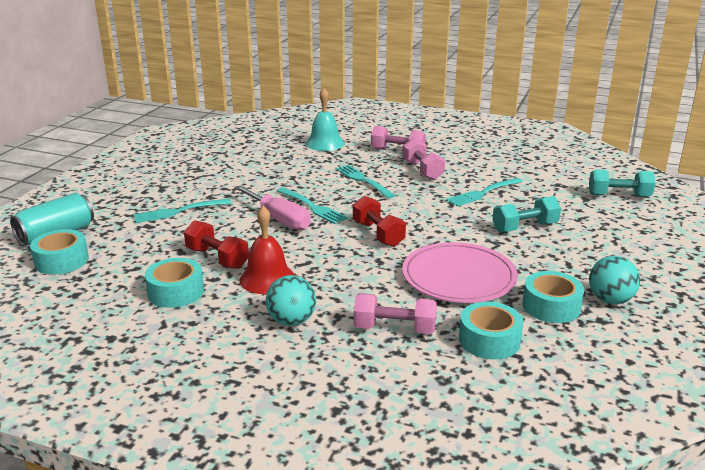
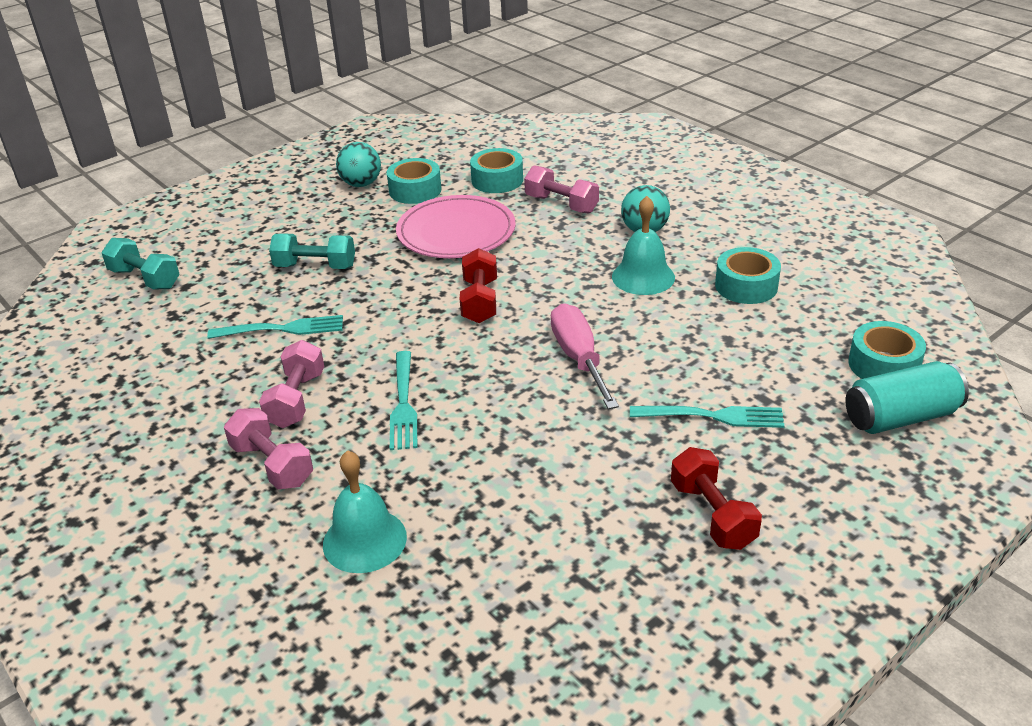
camera: 150 degrees left, 10 degrees up
red dumbbell [184,220,249,269] -> red dumbbell moved to [671,447,762,550]
red bell [240,206,295,294] -> turquoise bell [612,196,675,295]
turquoise fork [277,187,348,224] -> none

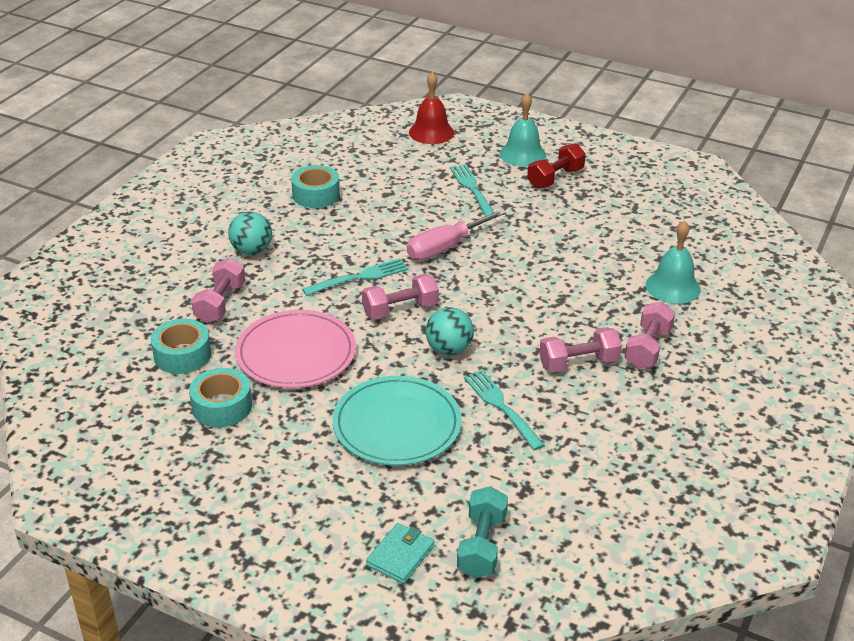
camera: 115 degrees left, 0 degrees up
turquoise dumbbell [269,233,355,269] -> turquoise plate [332,376,462,466]
turquoise ball [336,142,381,187] -> turquoise ball moved to [426,307,474,355]
turquoise fork [390,351,418,450] -> turquoise fork moved to [302,258,408,296]
red dumbbell [460,248,497,323] -> pink dumbbell [362,274,439,319]
turquoise bell [612,196,675,295] -> turquoise bell moved to [500,93,546,167]
turquoise can [845,361,969,434] -> red bell [409,72,454,144]
turquoise tape [848,321,926,379] -> none
none -> turquoise wallet [366,523,435,584]

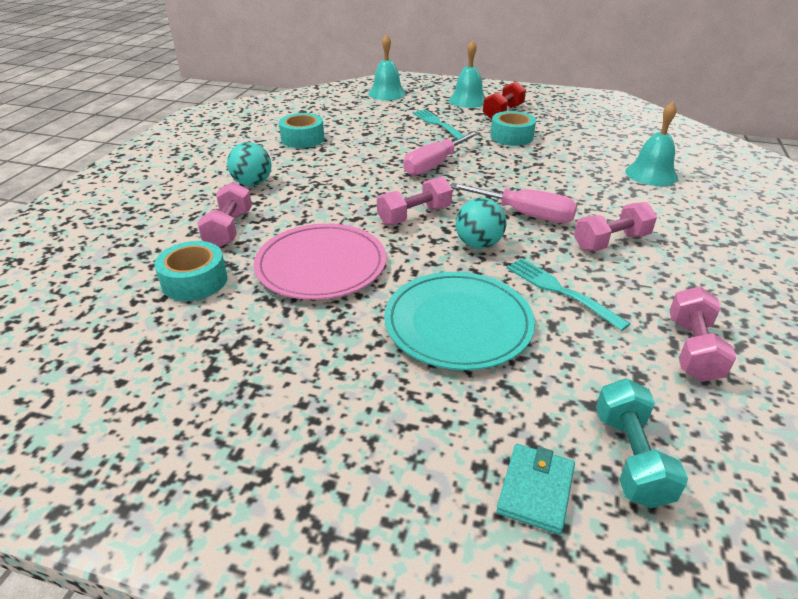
camera: 10 degrees left, 0 degrees up
turquoise tape [189,368,252,427] -> turquoise tape moved to [490,111,536,146]
turquoise fork [302,258,408,296] -> none
red bell [409,72,454,144] -> turquoise bell [368,34,406,100]
pink dumbbell [624,302,675,369] -> pink dumbbell moved to [669,287,736,382]
none -> pink screwdriver [450,183,577,223]

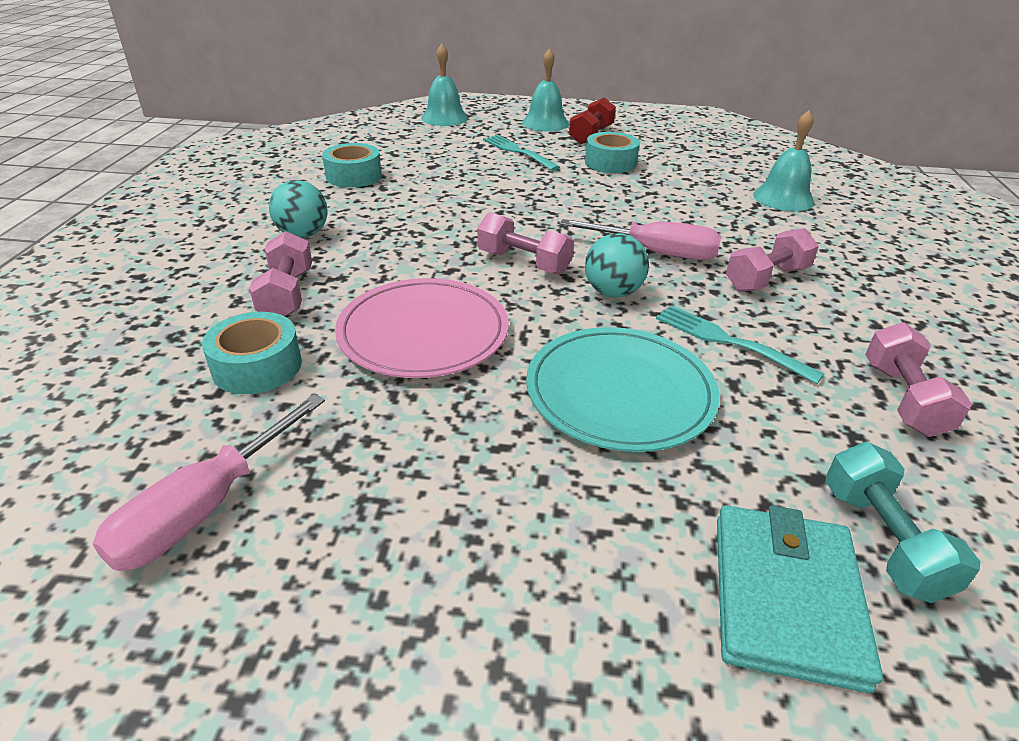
camera: 10 degrees left, 0 degrees up
pink dumbbell [377,176,452,225] -> pink dumbbell turned 75 degrees clockwise [477,212,574,275]
pink screwdriver [404,131,480,176] -> pink screwdriver moved to [92,394,325,571]
turquoise wallet [496,444,575,534] -> turquoise wallet [717,505,883,693], size x1.64

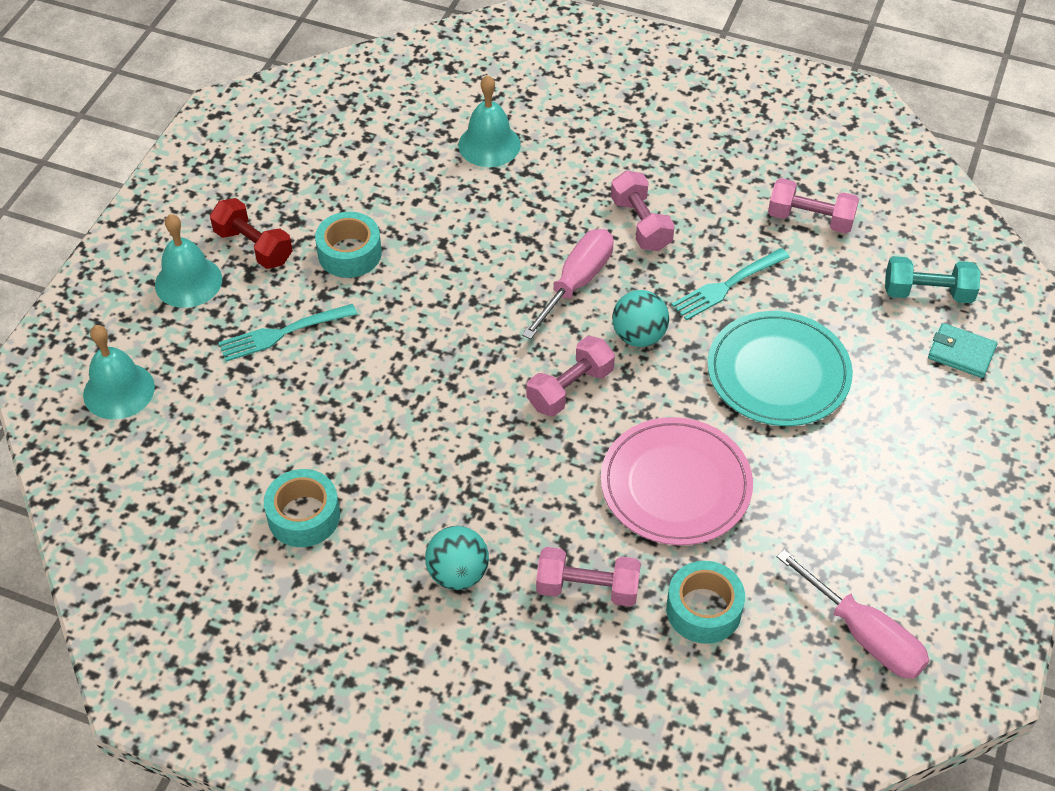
camera: 75 degrees left, 15 degrees up
turquoise wallet [717,505,883,693] -> turquoise wallet [928,323,997,378], size x0.61

